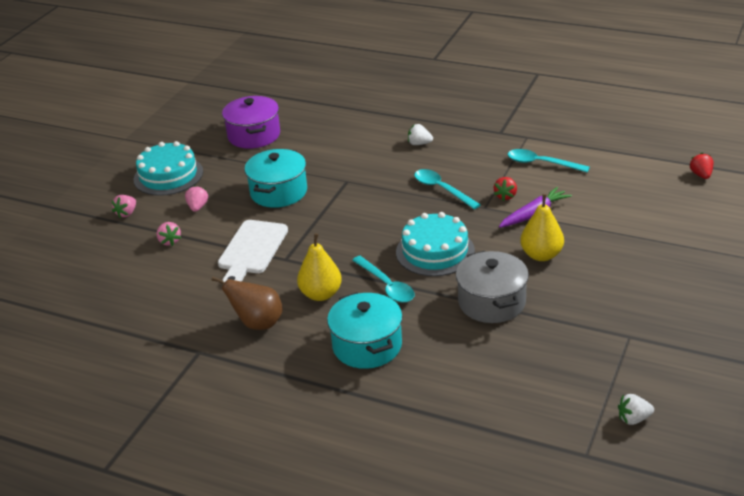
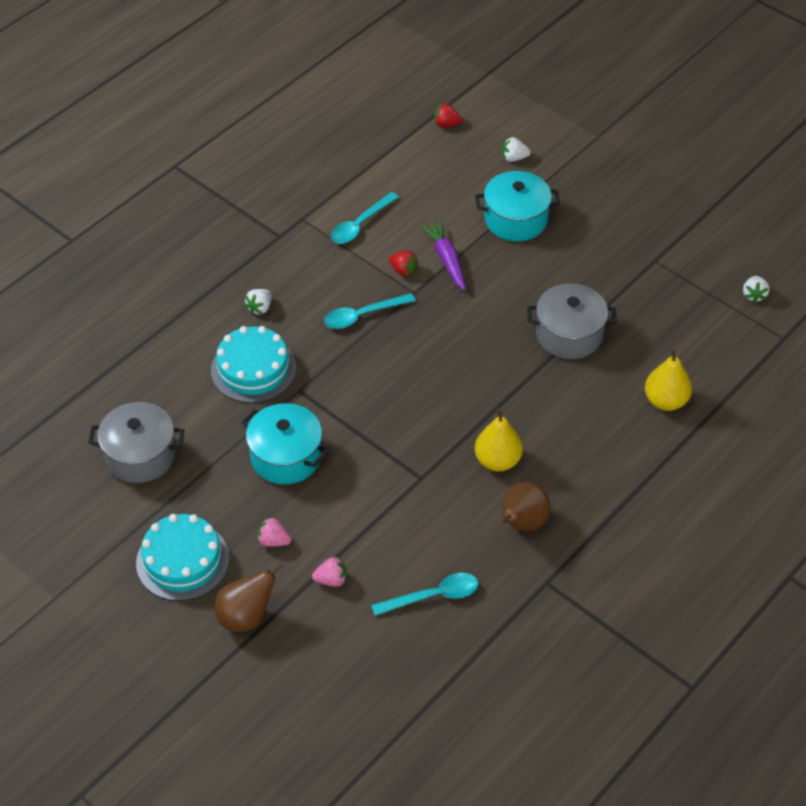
camera: 75 degrees left, 15 degrees up
pink strawberry [112,195,136,218] -> brown pear [215,562,284,632]
white cutting board [218,220,288,282] -> none
purple pot [222,96,280,149] -> grey pot [88,402,184,483]
turquoise pot [327,292,402,369] -> turquoise pot moved to [475,171,560,241]
turquoise spoon [352,256,414,303] -> turquoise spoon moved to [371,573,478,616]
turquoise cake [396,212,475,276] -> turquoise cake moved to [211,326,296,403]
yellow pear [520,194,564,261] -> yellow pear moved to [645,349,692,411]
none -> white strawberry [502,137,531,162]

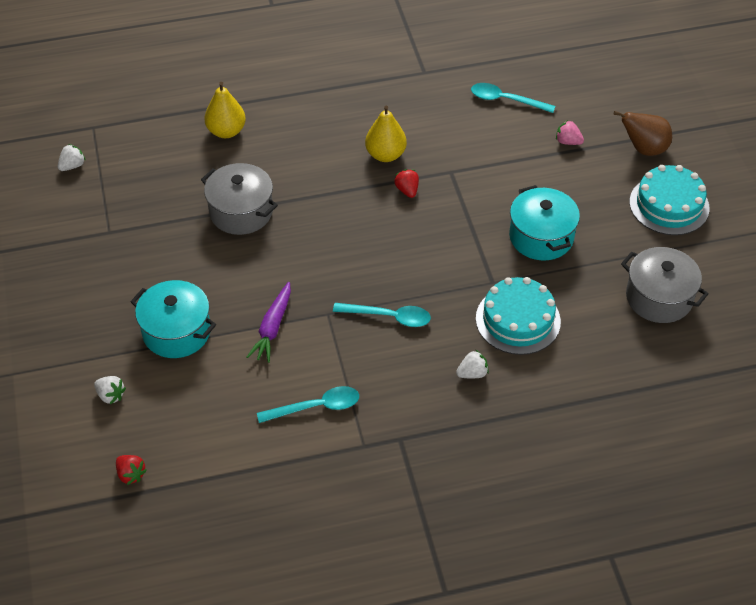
camera: 145 degrees left, 0 degrees up
pink strawberry [257,517,291,547] -> none
red strawberry [389,251,418,276] -> red strawberry moved to [394,169,419,198]
brown pear [501,482,551,531] -> none

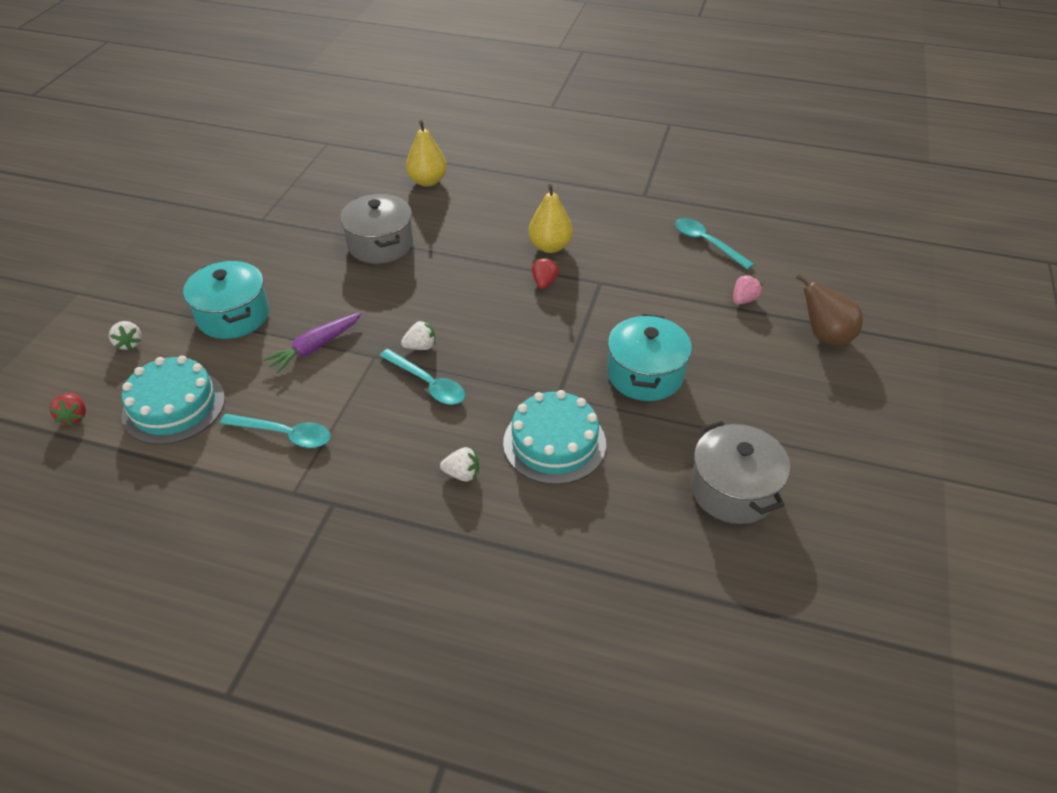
camera: 30 degrees right, 5 degrees down
white strawberry [58,144,86,171] -> white strawberry moved to [401,320,435,350]
pink strawberry [556,120,584,145] -> pink strawberry turned 75 degrees clockwise [733,275,763,305]
turquoise cake [630,165,710,235] -> turquoise cake moved to [122,356,225,445]

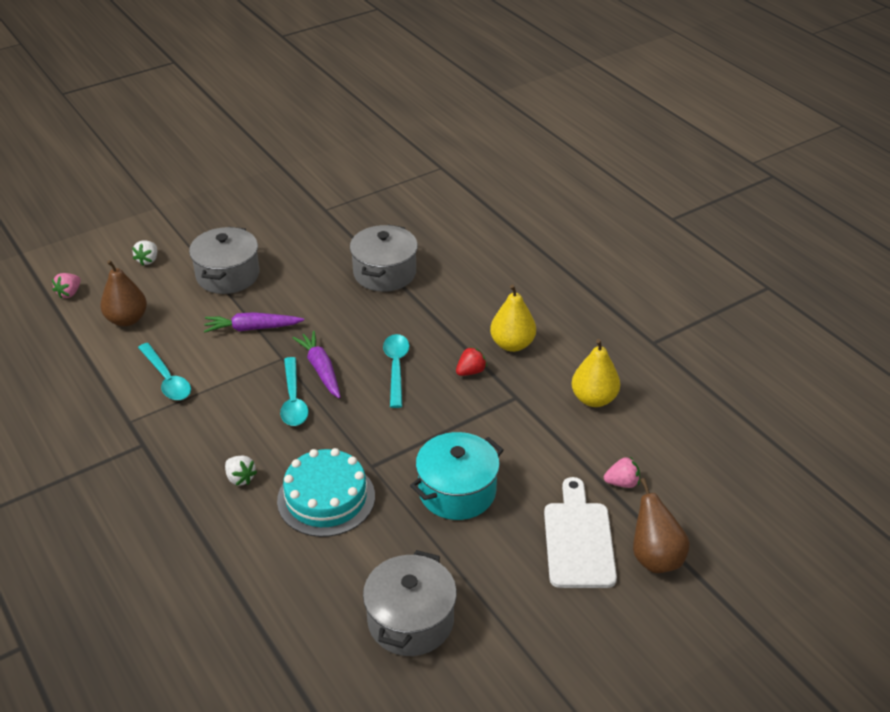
camera: 40 degrees right, 5 degrees down
red strawberry [49,393,86,426] -> pink strawberry [52,273,81,299]
turquoise cake [122,356,225,445] -> brown pear [100,260,147,326]
turquoise pot [183,261,269,339] -> grey pot [189,227,259,294]
white strawberry [401,320,435,350] -> purple carrot [292,331,341,398]
yellow pear [406,120,447,187] -> yellow pear moved to [571,339,620,407]
turquoise spoon [675,218,754,270] -> turquoise spoon moved to [383,334,409,408]
none -> white cutting board [544,477,617,588]

